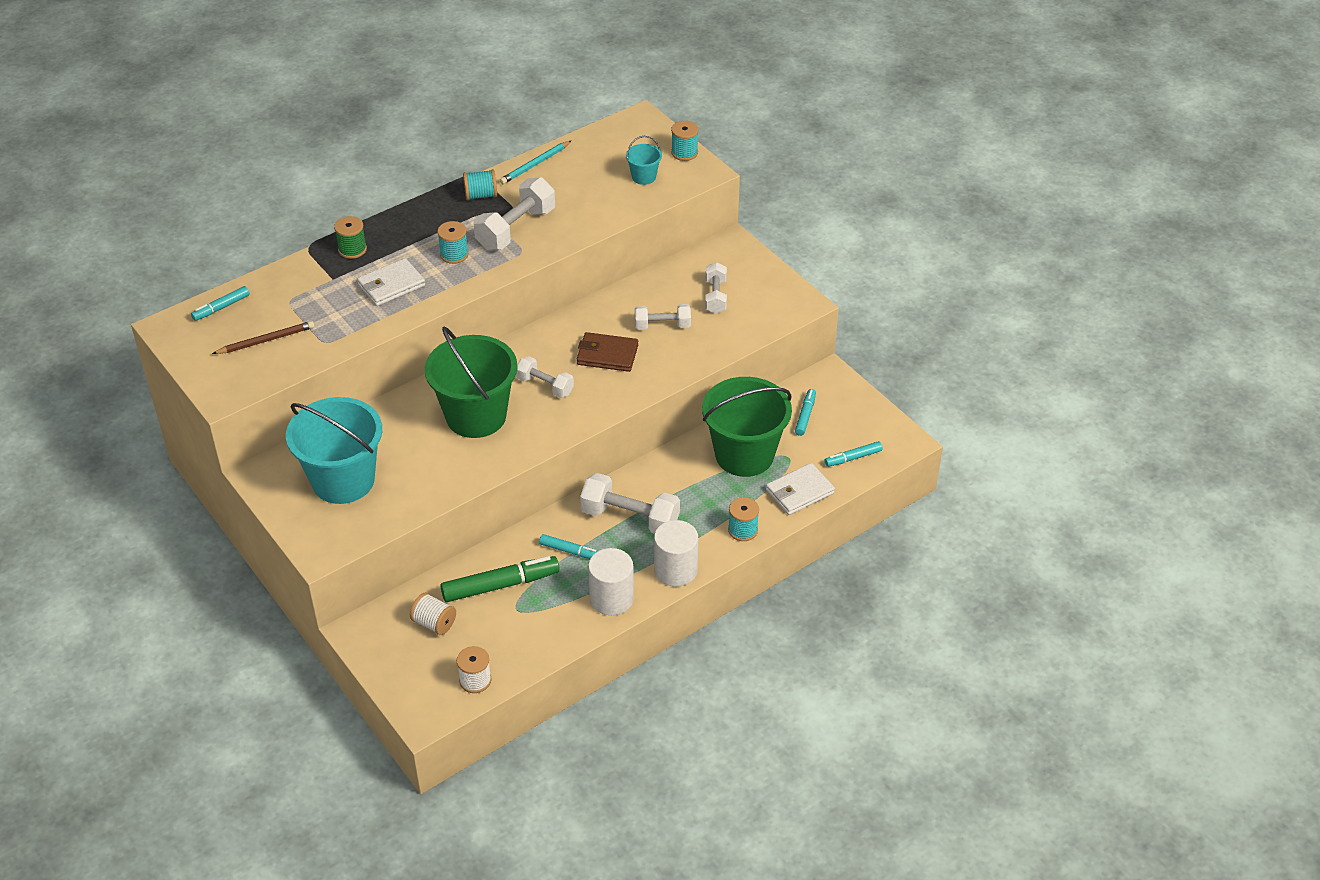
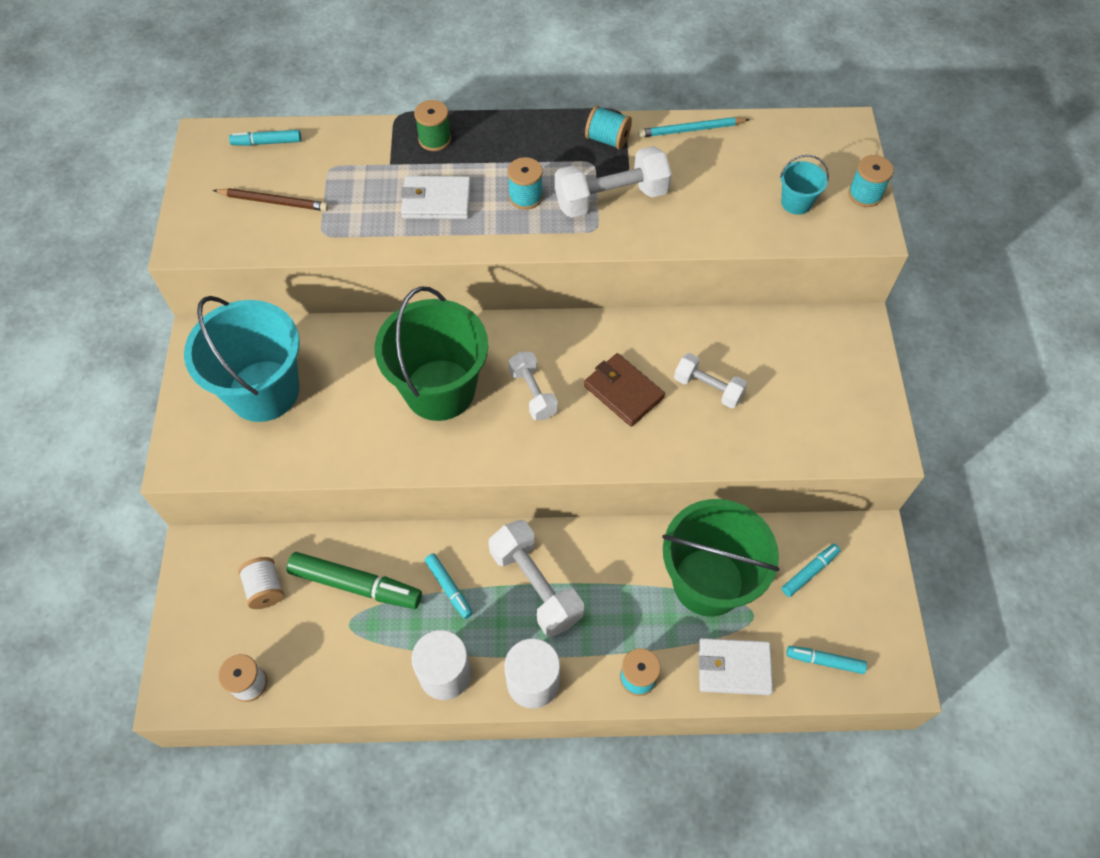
camera: 35 degrees right, 15 degrees up
white dumbbell [705,262,727,314] -> none

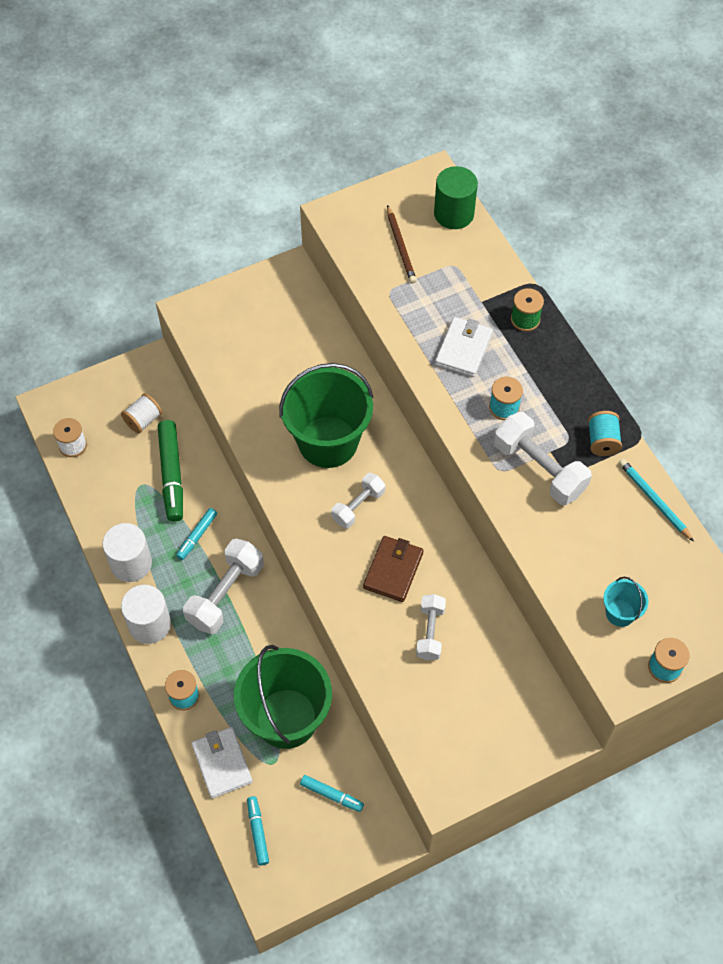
camera: 65 degrees right, 0 degrees up
turquoise bucket [184,296,300,422] -> none
turquoise marker [229,130,301,146] -> green cylinder [434,166,478,229]
white wallet [400,176,471,219] -> white wallet turned 45 degrees clockwise [435,317,493,377]

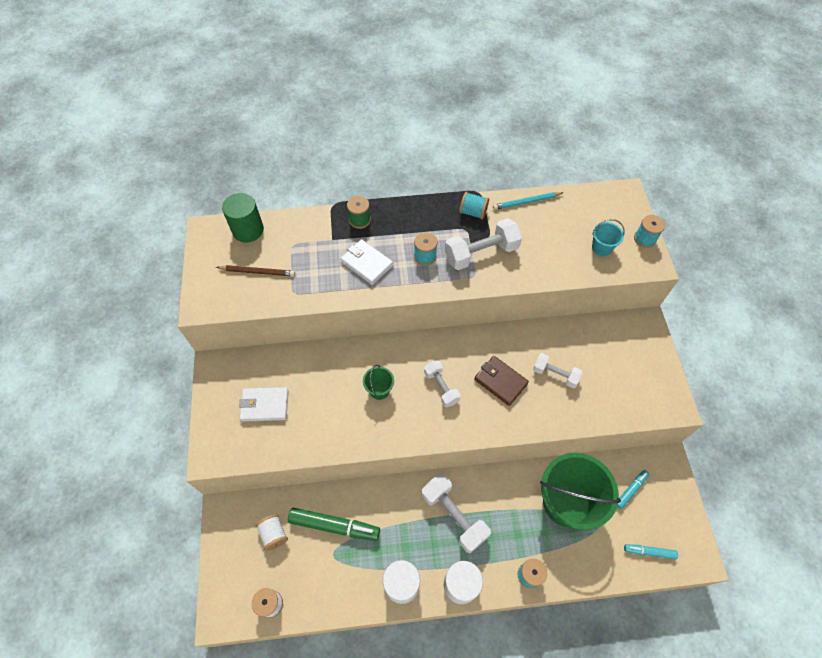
camera: 70 degrees left, 0 degrees up
turquoise marker [176,508,217,560] -> none
white wallet [191,727,253,799] -> white wallet moved to [239,387,289,422]
green bucket [279,363,374,468] -> green bucket [363,365,394,400], size x0.43

